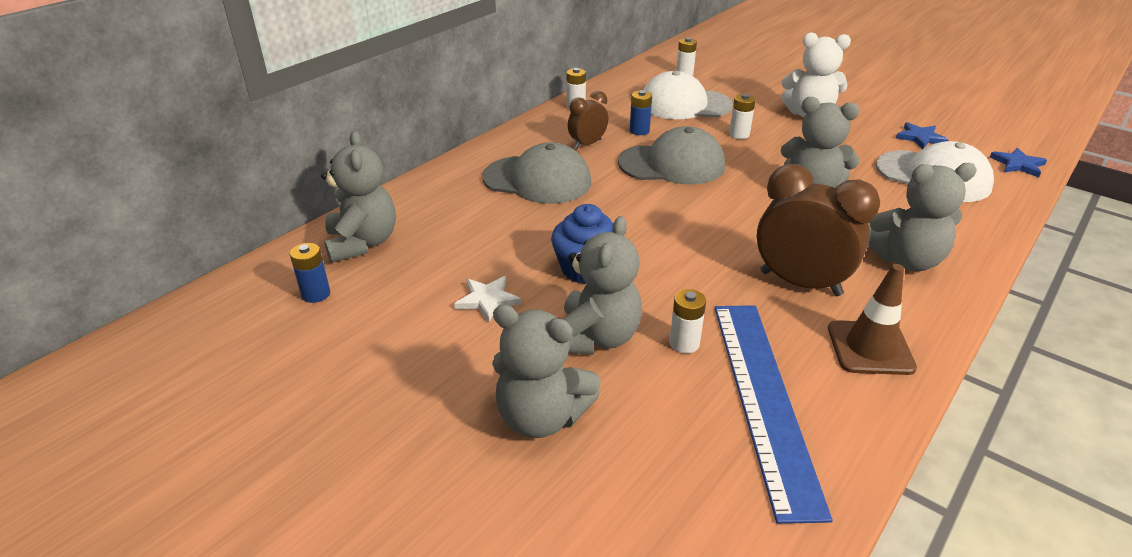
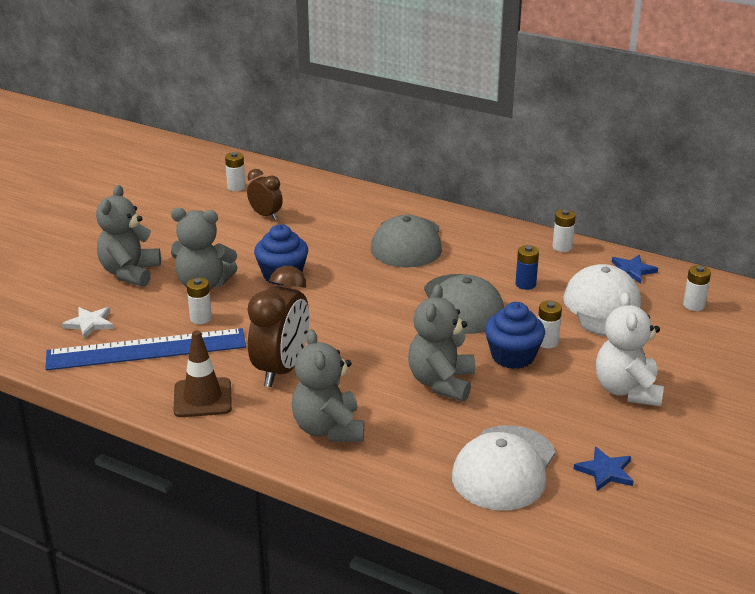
camera: 80 degrees right, 5 degrees down
blue battery [290,243,330,303] -> white battery [225,152,246,191]
grey teddy bear [321,131,396,263] -> none
white star [454,276,521,322] -> white star moved to [62,307,114,339]
brown clock [568,91,608,149] -> brown clock moved to [247,169,283,220]
blue star [990,148,1047,177] -> blue star moved to [612,255,658,284]
none -> blue cupcake [485,302,545,369]

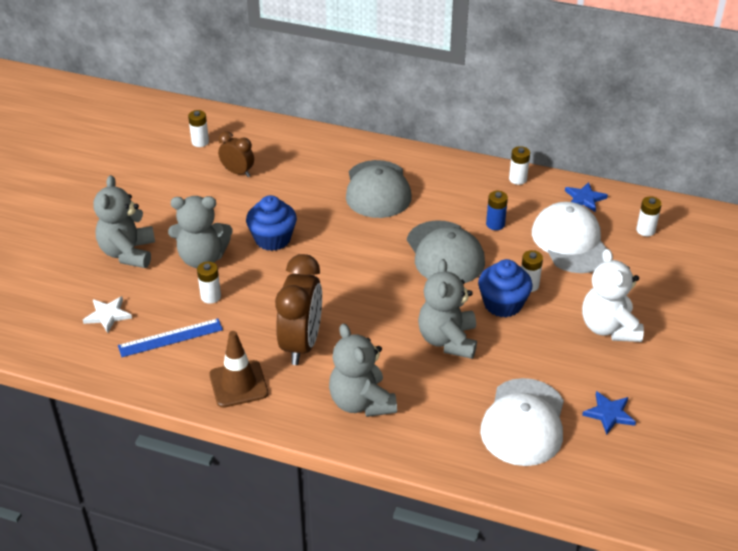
camera: 10 degrees left, 10 degrees up
blue ruler [45,328,246,370] -> blue ruler [118,318,223,357], size x0.57

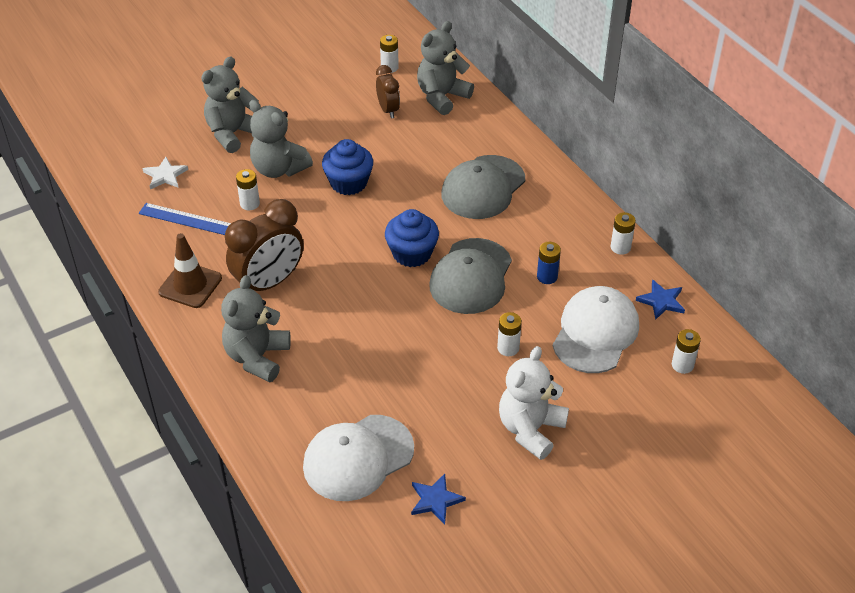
camera: 40 degrees right, 5 degrees up
grey teddy bear [418,259,477,359] -> grey teddy bear moved to [417,21,474,115]
blue cupcake [478,259,533,317] -> blue cupcake moved to [385,209,439,267]

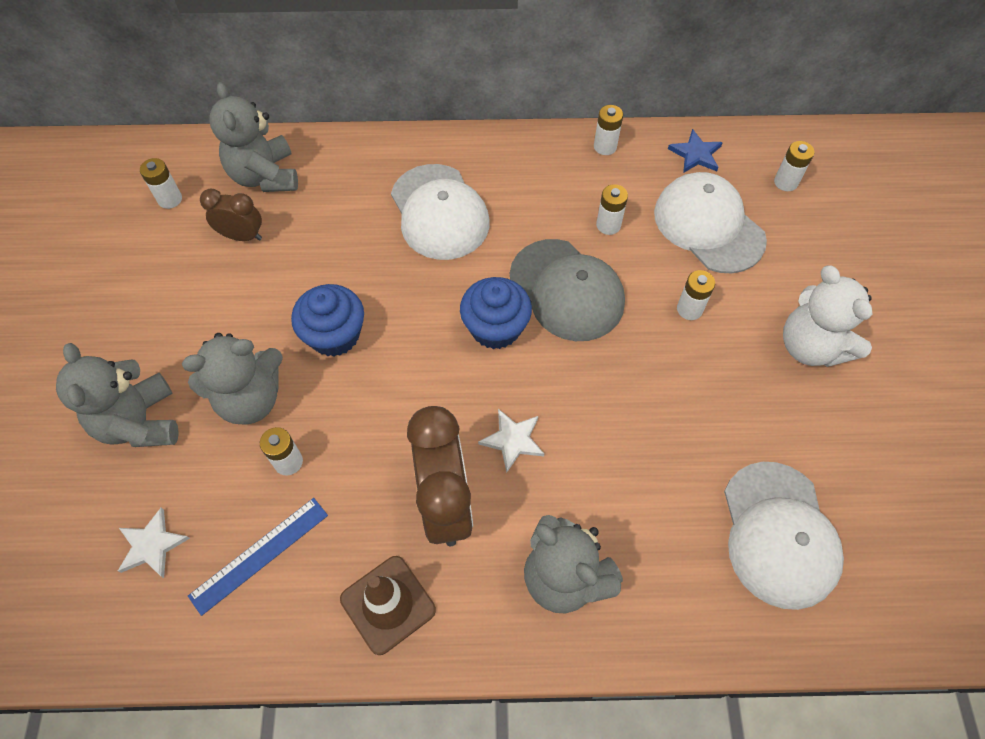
camera: 60 degrees left, 15 degrees up
blue star [411,474,466,524] -> none
grey cap [441,155,525,219] -> white cap [391,164,490,260]
blue battery [537,242,561,284] -> white battery [596,184,628,235]
none -> white star [478,409,544,472]

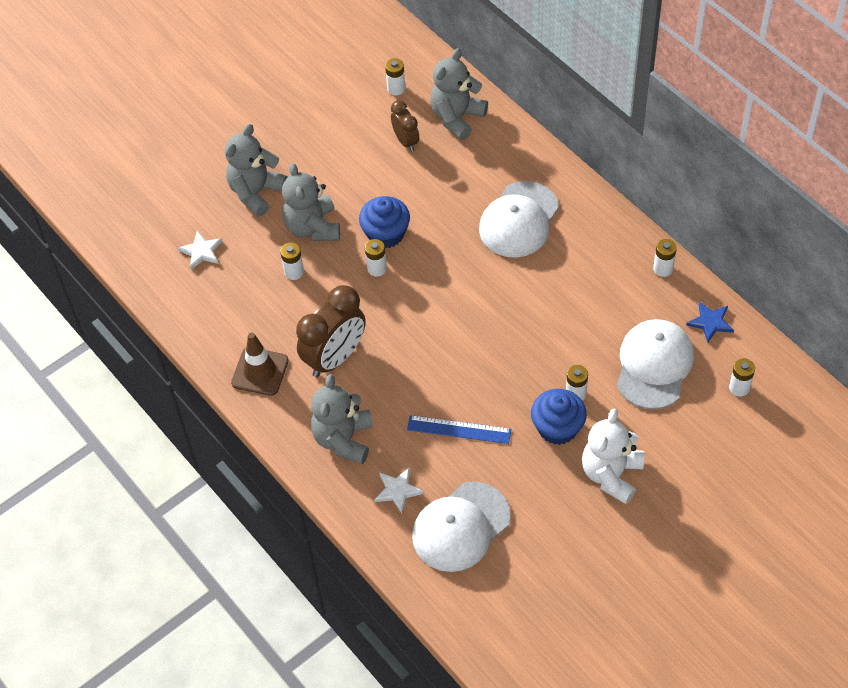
camera: 55 degrees right, 5 degrees down
grey teddy bear [182,333,283,425] -> grey teddy bear turned 45 degrees clockwise [282,163,340,241]
blue ruler [188,498,328,616] -> blue ruler moved to [407,415,511,444]
blue cupcake [460,277,532,349] -> blue cupcake moved to [531,389,587,445]
white star [478,409,544,472] -> white star moved to [374,467,424,513]
grey cap [510,239,625,341] -> none
white battery [596,184,628,235] -> white battery moved to [365,239,387,277]

